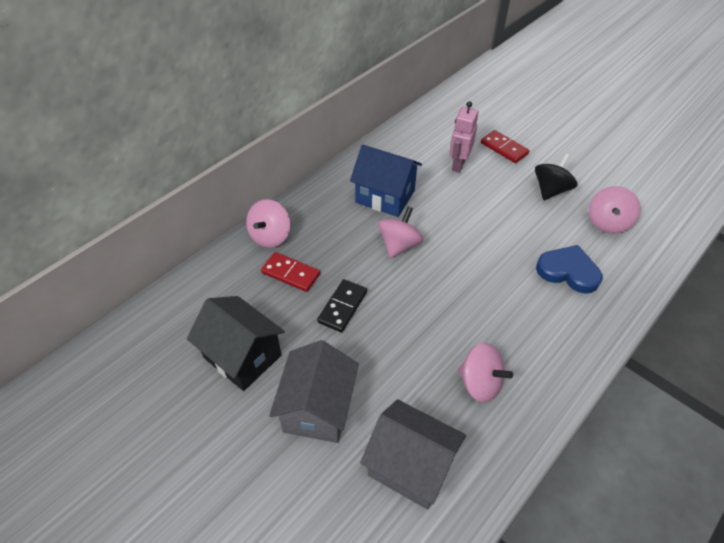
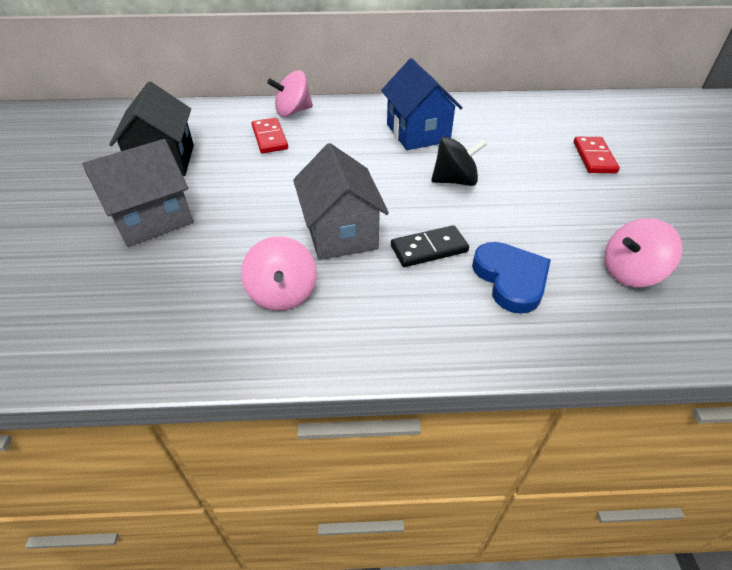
camera: 45 degrees right, 5 degrees down
black domino [317,279,367,332] -> black domino moved to [391,225,469,267]
grey house [360,399,466,510] -> grey house moved to [293,143,389,260]
pink spinning top [378,206,424,258] -> none
pink robot [449,101,478,173] -> none
black spinning top [535,154,578,200] -> black spinning top moved to [431,137,487,186]

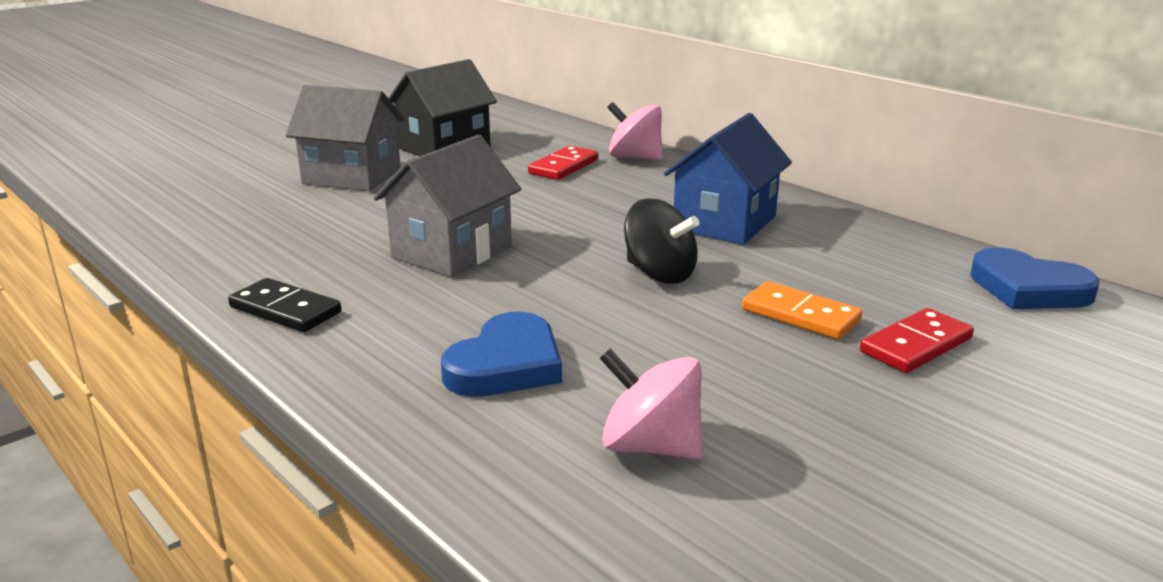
camera: 50 degrees right, 20 degrees down
pink spinning top [241,236,317,311] -> none
black domino [391,225,469,267] -> black domino moved to [228,278,341,332]
none -> orange domino [742,281,862,339]
none -> blue heart [970,247,1099,309]

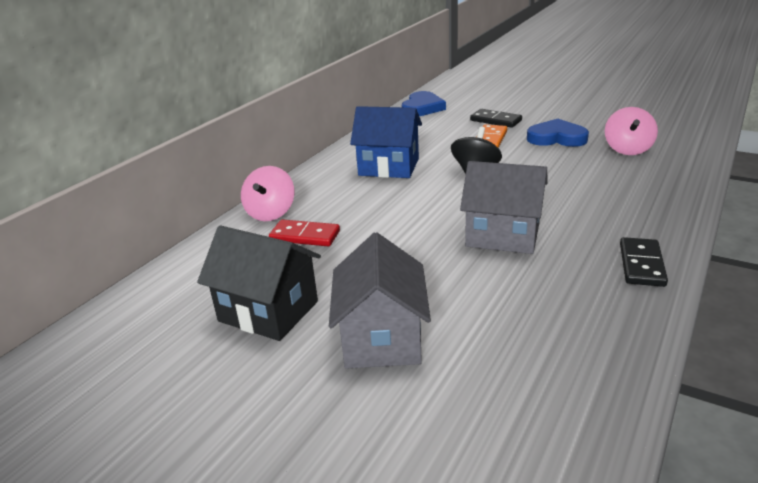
camera: 105 degrees left, 5 degrees up
blue heart [441,312,562,397] -> blue heart moved to [527,119,589,147]
red domino [860,308,974,373] -> black domino [470,109,522,128]

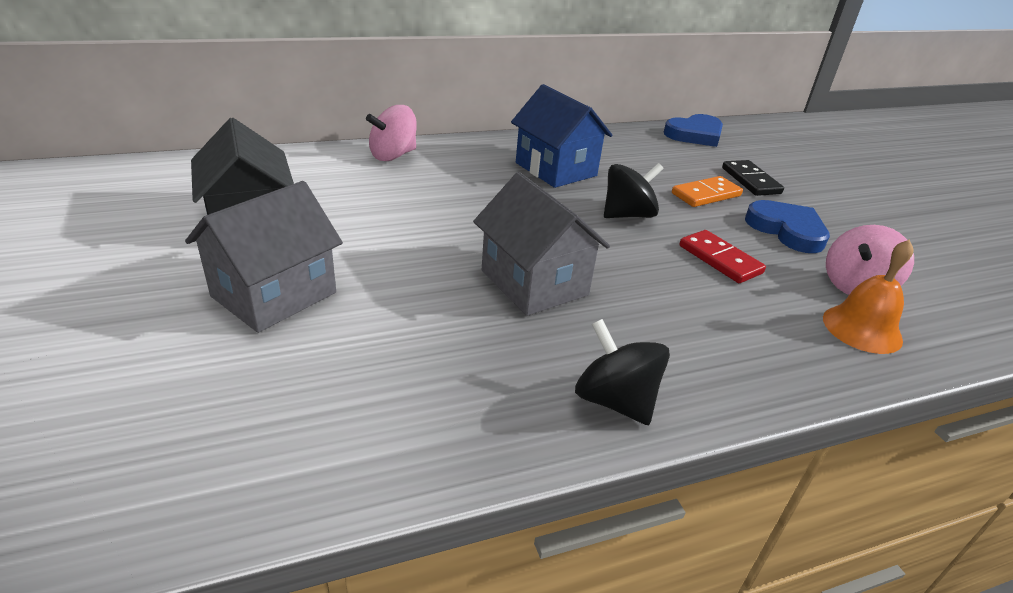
camera: 35 degrees right, 5 degrees up
red domino [269,219,340,246] -> red domino moved to [679,230,766,283]
black domino [620,237,668,287] -> black spinning top [575,319,670,425]
none -> orange bell [823,239,914,354]

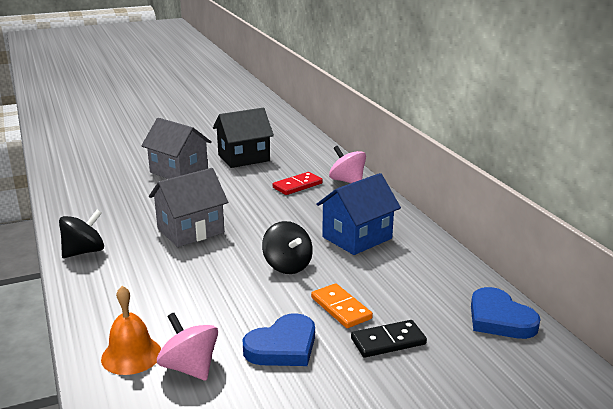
camera: 90 degrees right, 10 degrees down
red domino [679,230,766,283] -> red domino moved to [273,172,323,195]

